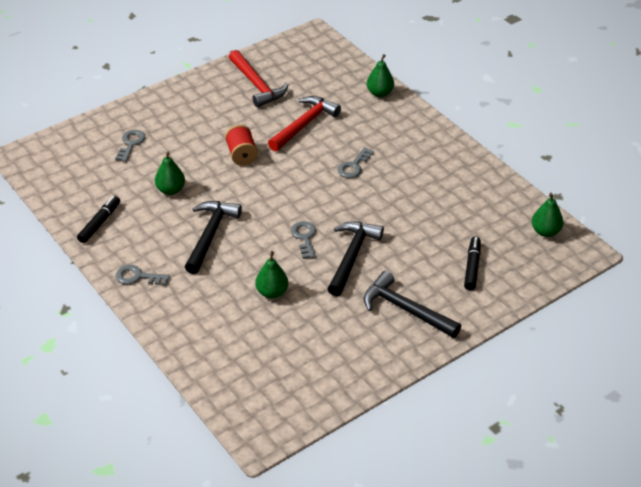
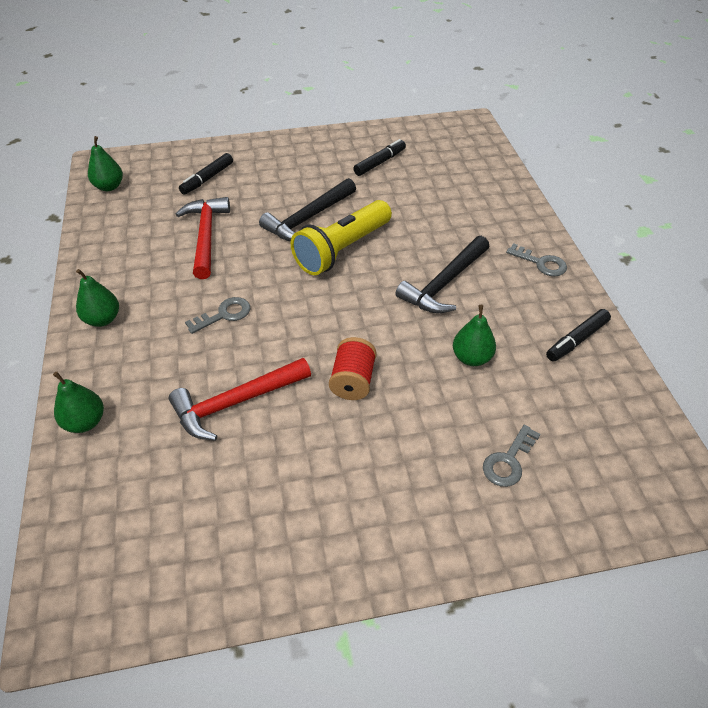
camera: 155 degrees left, 5 degrees up
red hammer [229,50,288,107] -> red hammer moved to [176,197,230,279]
green pear [255,251,288,299] -> green pear moved to [76,269,119,327]
grey key [291,221,316,259] -> yellow flashlight [291,200,392,275]
black hammer [364,271,461,338] -> none
none -> black marker [353,139,406,176]

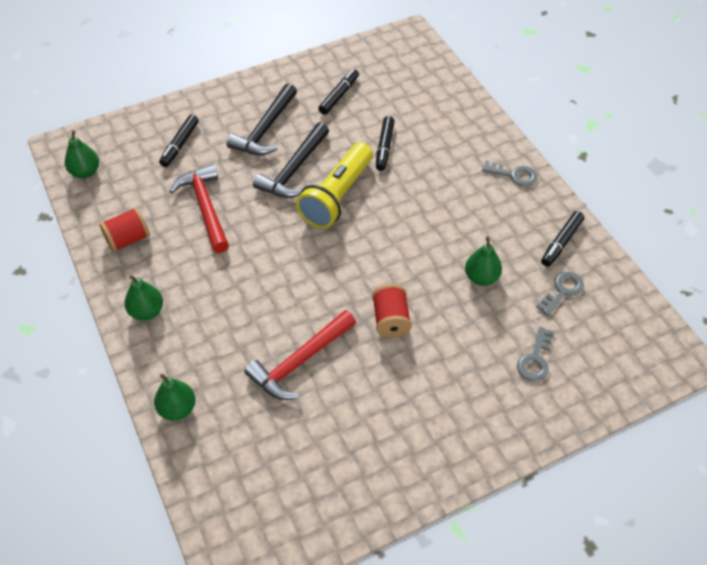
camera: 15 degrees left, 5 degrees up
grey key [185,297,250,334] -> grey key moved to [536,271,584,316]
black hammer [395,236,489,313] -> black hammer moved to [227,83,297,155]
none -> red spool [99,207,150,252]
none -> black marker [376,116,395,171]

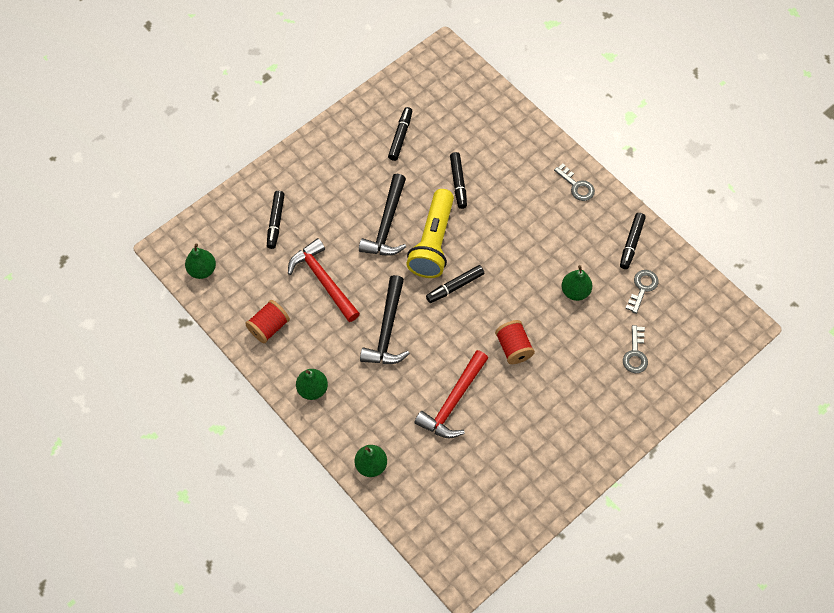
camera: 15 degrees left, 10 degrees up
black hammer [227,83,297,155] -> black hammer moved to [360,275,410,364]
grey key [482,161,537,187] -> grey key turned 45 degrees clockwise [554,163,595,201]
none -> black marker [426,265,484,303]

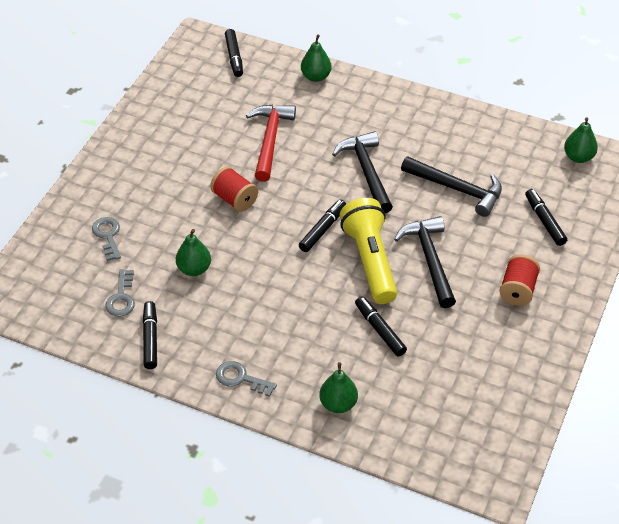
camera: 155 degrees right, 15 degrees down
red spool [245,300,290,343] -> red spool moved to [499,254,540,306]
red hammer [288,238,360,322] -> black hammer [401,156,502,217]
green pear [296,369,328,400] -> green pear moved to [319,362,358,413]
black marker [388,107,412,161] -> black marker moved to [225,29,243,77]

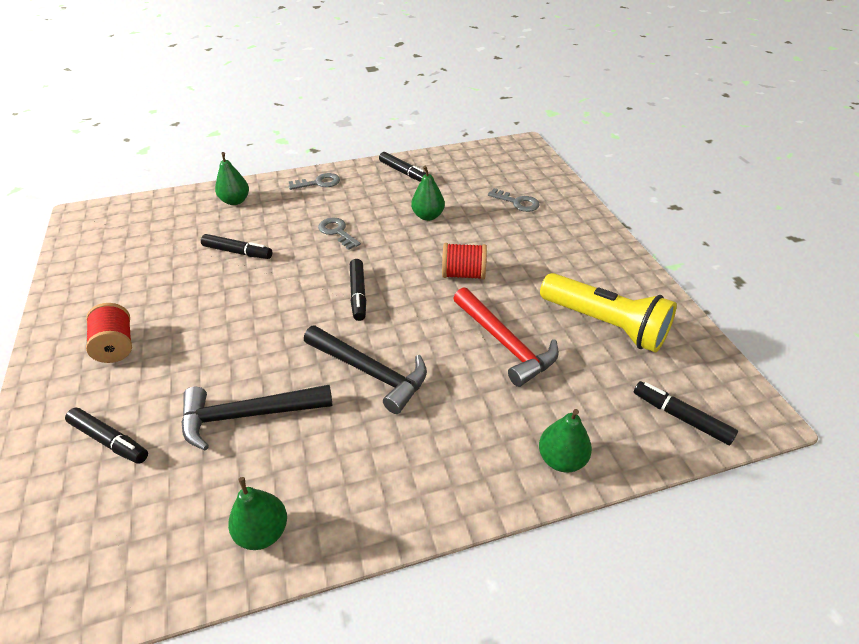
camera: 140 degrees right, 5 degrees down
grey key [105,269,135,317] -> grey key moved to [318,218,361,250]
yellow flashlight [340,198,397,304] -> yellow flashlight moved to [540,273,677,353]
black hammer [394,216,456,308] -> none
green pear [564,117,598,163] -> green pear moved to [228,477,287,550]

